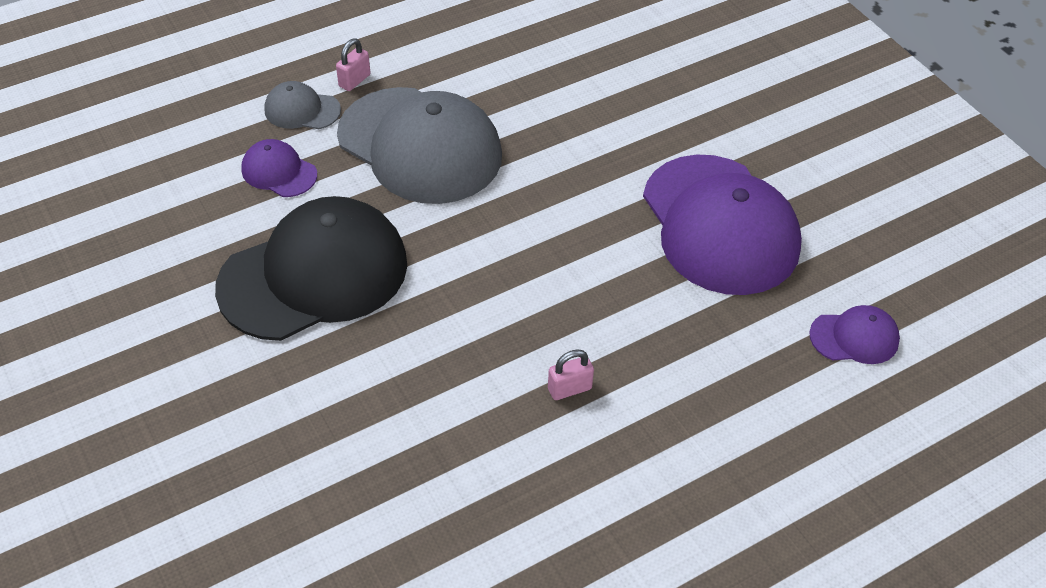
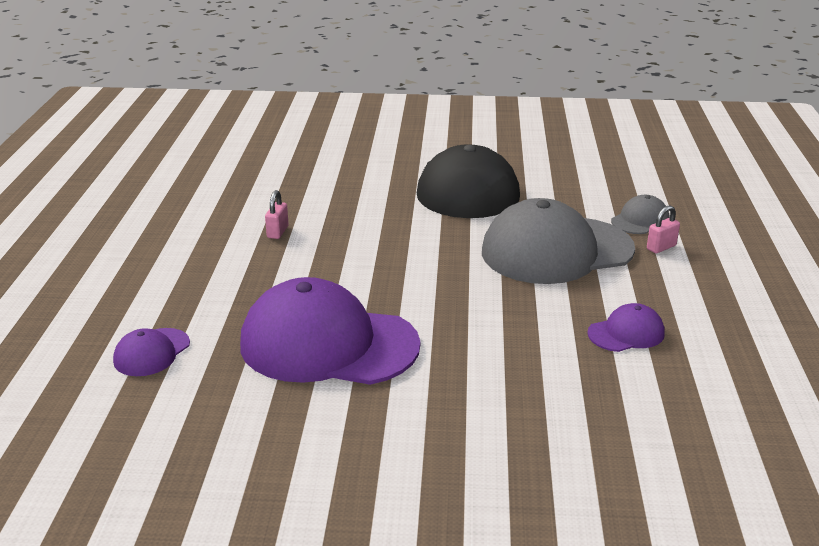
camera: 125 degrees right, 20 degrees down
purple cap [241,139,317,197] -> purple cap moved to [587,303,665,352]
pink padlock [336,38,371,91] -> pink padlock turned 75 degrees clockwise [647,205,680,253]

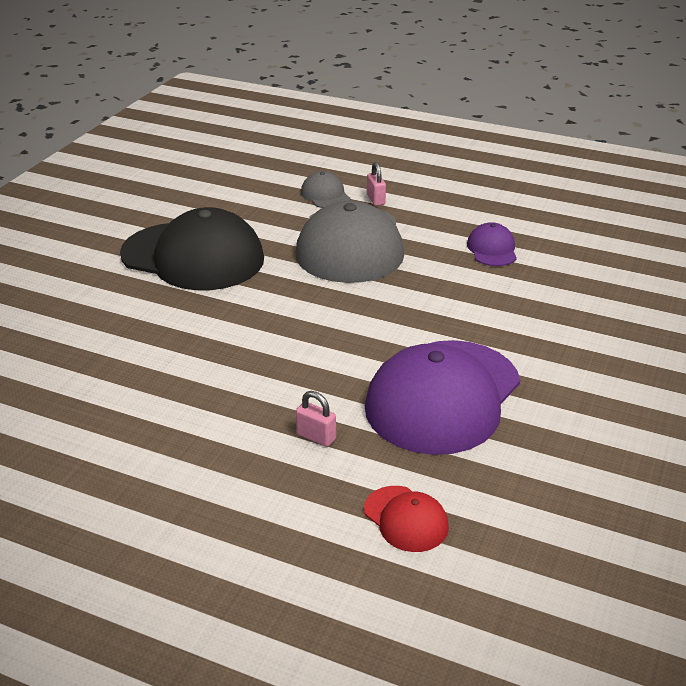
camera: 70 degrees left, 5 degrees up
purple cap [113,328,190,376] -> red cap [364,486,449,552]
pink padlock [265,190,289,239] -> pink padlock moved to [296,391,336,447]

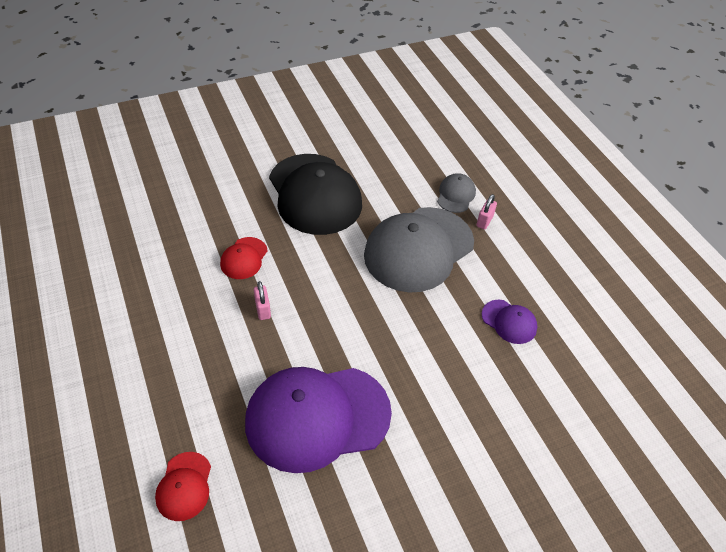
camera: 40 degrees right, 15 degrees up
pink padlock [296,391,336,447] -> pink padlock moved to [254,281,271,320]
purple cap [467,222,517,266] -> purple cap turned 90 degrees clockwise [482,299,537,344]
none -> red cap [220,237,268,279]

